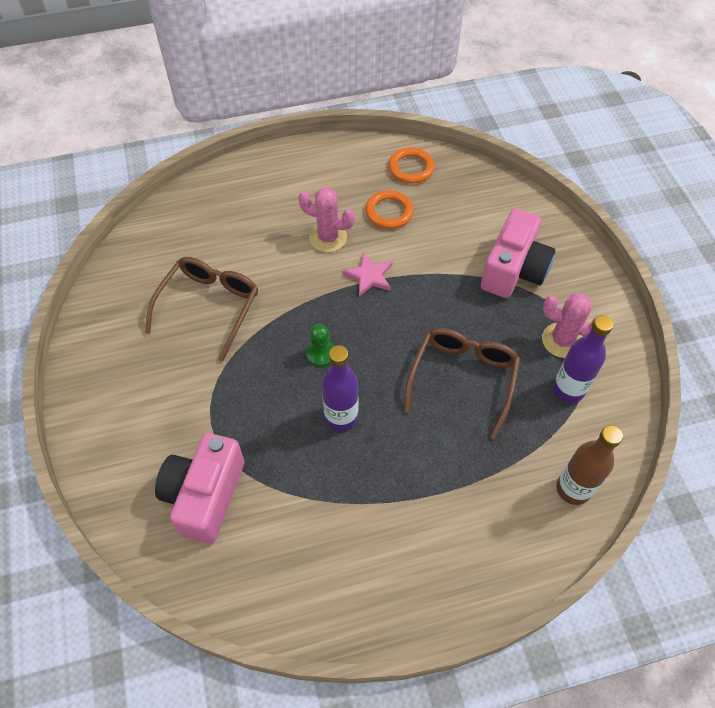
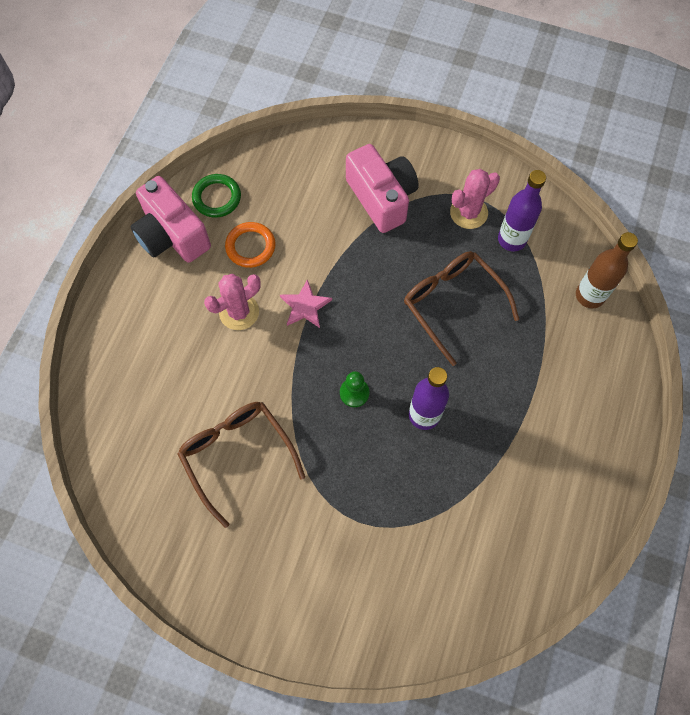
camera: 55 degrees left, 10 degrees up
pink camera [155,433,244,544] -> pink camera moved to [130,176,211,263]
orange ring [388,147,435,183] -> green ring [192,174,241,218]

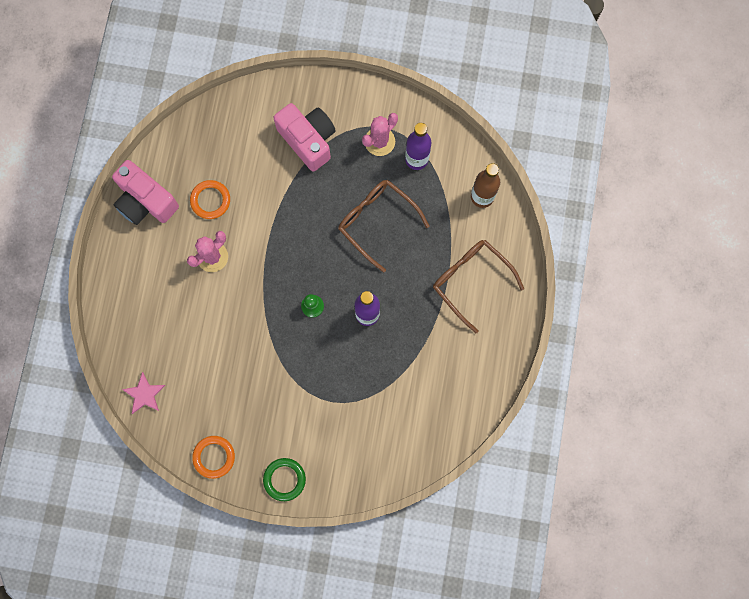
camera: 10 degrees left, 10 degrees up
brown glasses [177,402,305,528] -> brown glasses moved to [433,240,524,333]
green ring [192,174,241,218] -> green ring moved to [263,458,306,501]
pink star [280,279,332,328] -> pink star moved to [122,372,165,414]
none -> orange ring [192,436,235,479]

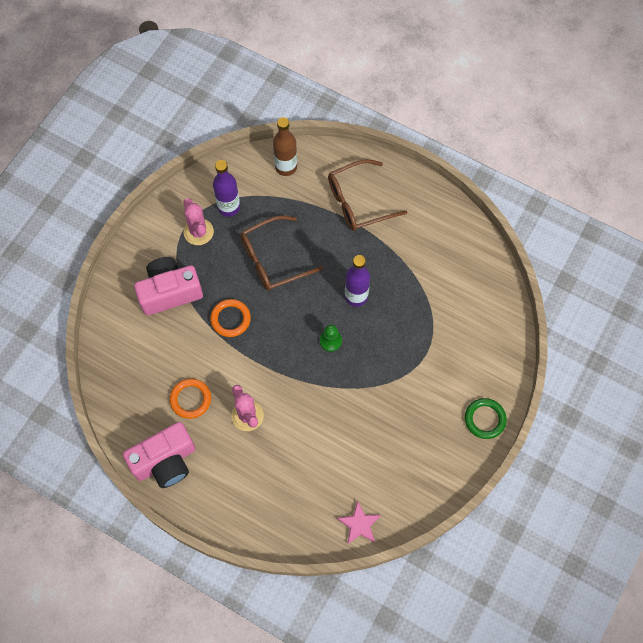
camera: 70 degrees left, 10 degrees down
orange ring [192,436,235,479] -> orange ring moved to [210,299,251,337]

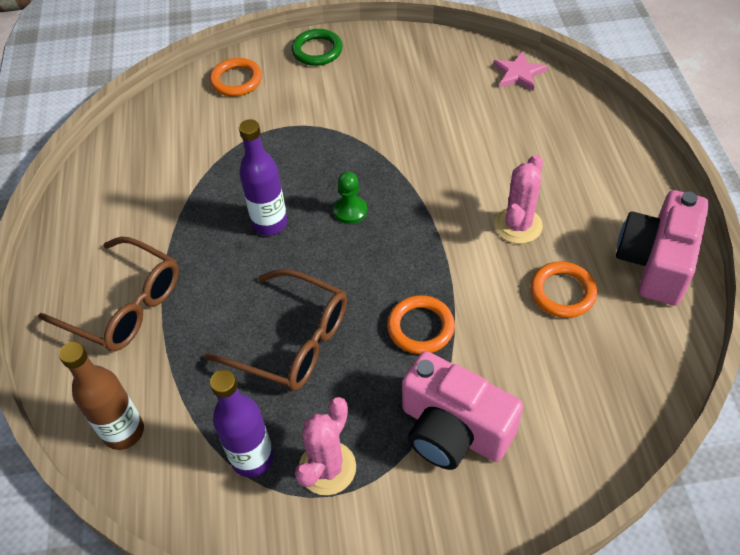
camera: 125 degrees left, 15 degrees down
pink camera [123,422,196,488] -> pink camera turned 90 degrees counterclockwise [616,190,709,305]
none -> orange ring [210,58,262,96]

